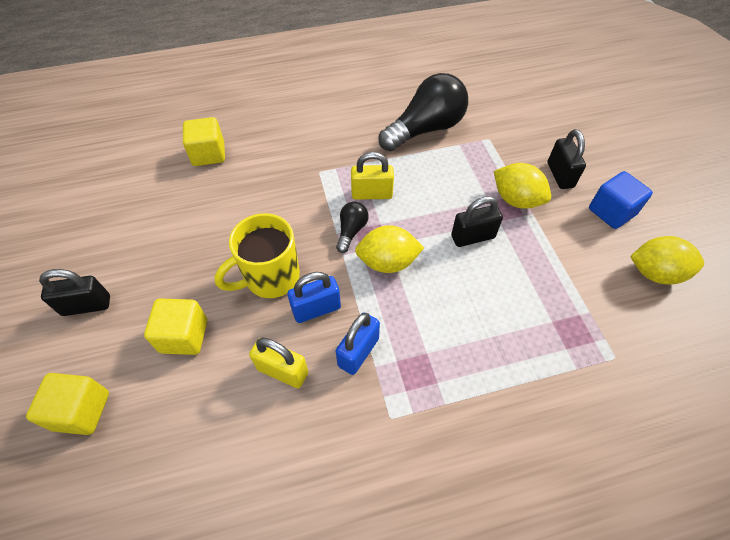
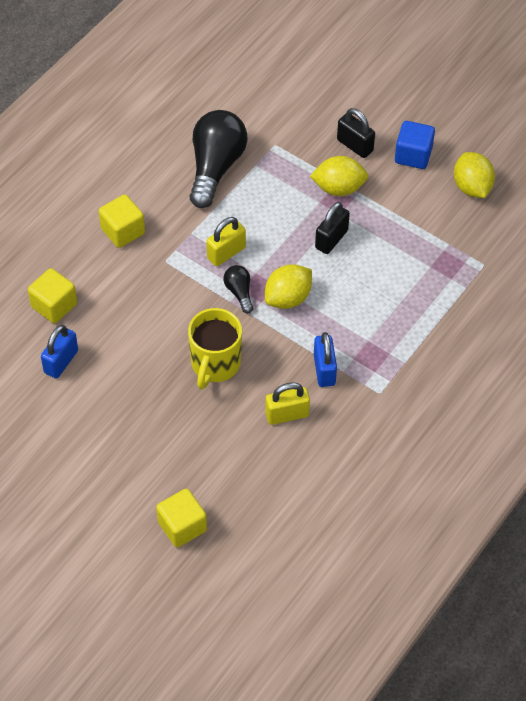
camera: 40 degrees left, 0 degrees up
black padlock [39,269,110,316] -> none
yellow cube [144,298,207,355] -> yellow cube moved to [99,194,145,248]
blue padlock [287,272,341,323] -> blue padlock moved to [41,325,78,379]
yellow lemon [630,236,704,285] -> yellow lemon turned 75 degrees counterclockwise [454,152,495,198]

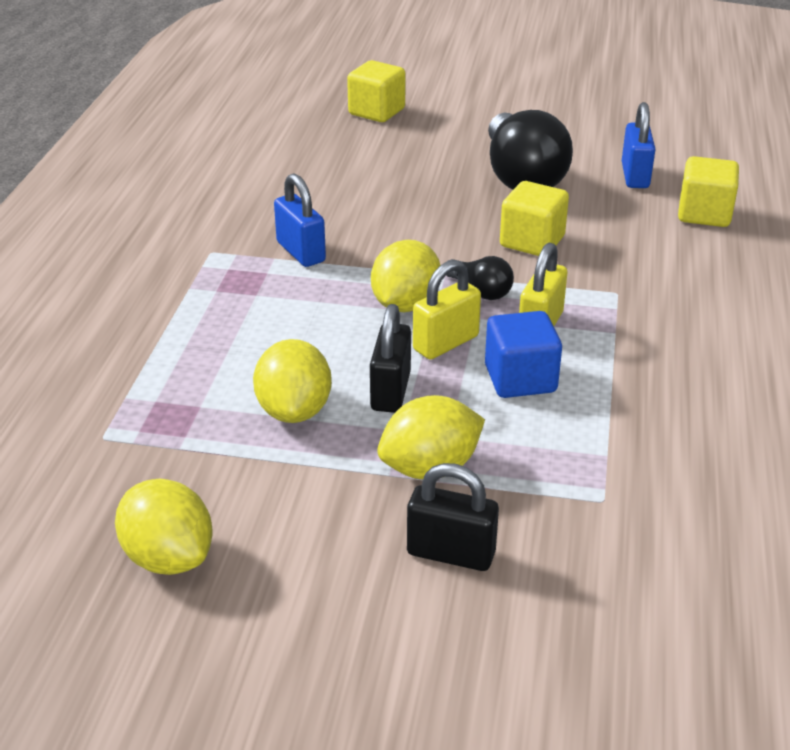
camera: 155 degrees right, 20 degrees down
yellow cube [99,194,145,248] -> yellow cube moved to [500,181,569,256]
yellow mug [188,308,242,389] -> none
black light bulb [190,110,247,208] -> black light bulb moved to [488,110,573,190]
yellow padlock [265,382,310,425] -> yellow padlock moved to [413,260,481,359]
blue cube [395,121,435,169] -> blue cube moved to [485,311,562,398]
none -> yellow lemon [253,339,332,423]

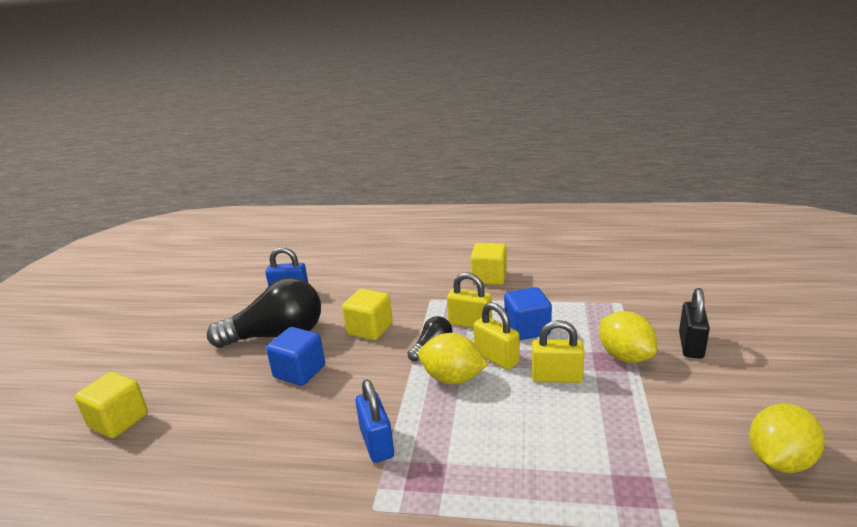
camera: 90 degrees left, 10 degrees down
yellow lemon [253,339,332,423] -> none
blue padlock [274,174,326,267] -> blue padlock turned 75 degrees counterclockwise [355,379,394,463]
black padlock [370,304,411,413] -> yellow padlock [532,320,585,383]
yellow cube [678,156,739,227] -> yellow cube moved to [471,243,507,285]
none -> blue cube [266,327,325,386]

